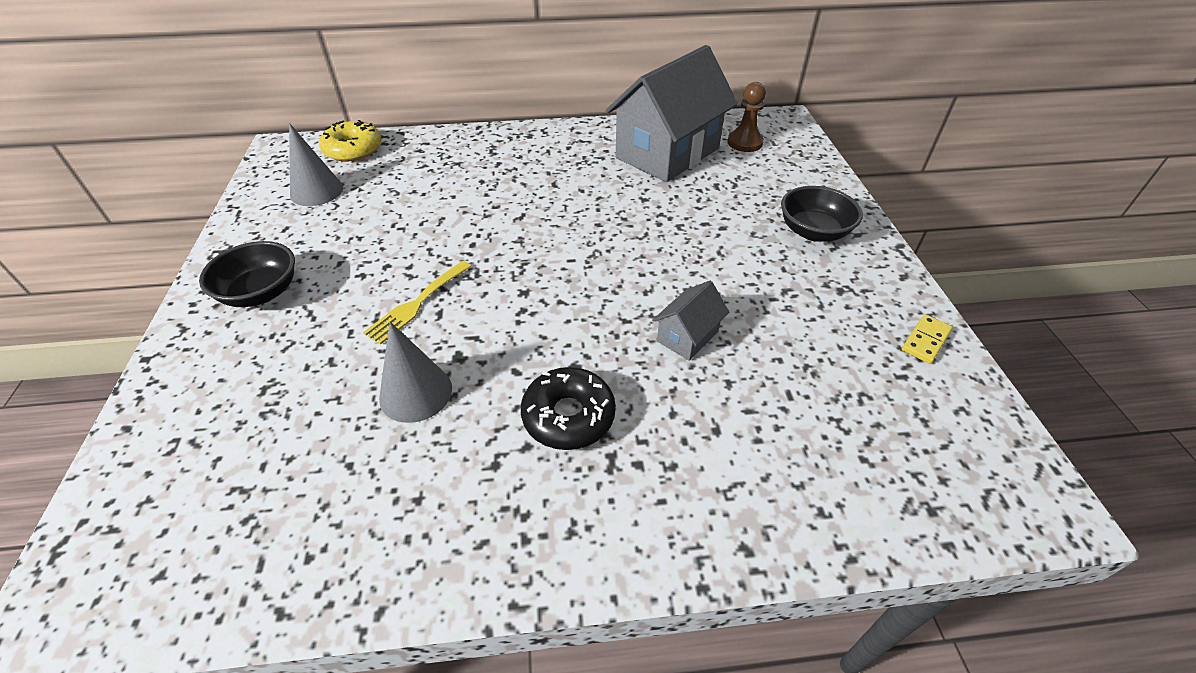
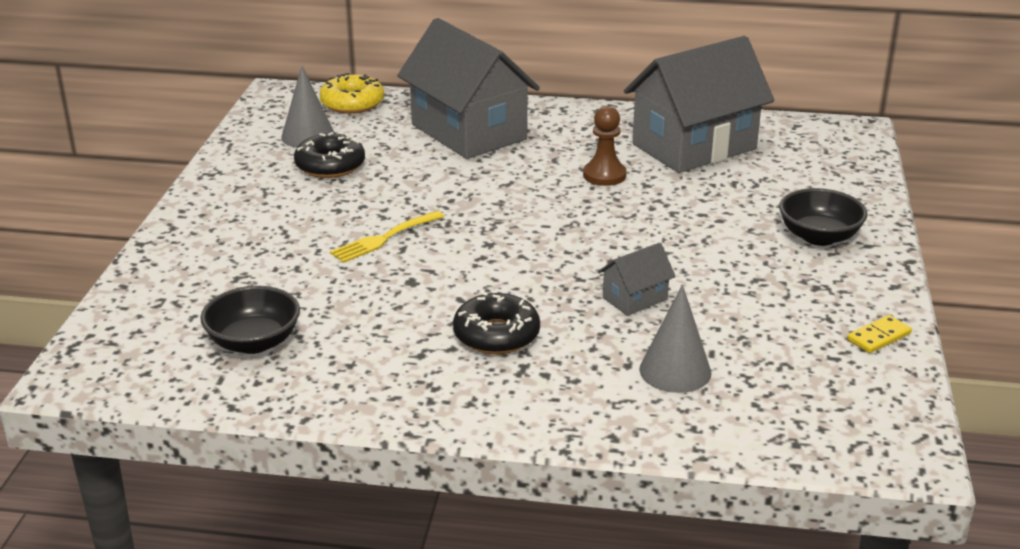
camera: 15 degrees right, 15 degrees down
black bowl [199,241,295,307] -> black bowl moved to [200,286,300,354]
grey cone [379,322,452,423] -> grey cone moved to [639,284,711,393]
brown pawn [728,82,766,152] -> brown pawn moved to [583,106,627,186]
none -> black donut [294,132,365,178]
none -> grey house [397,18,540,159]

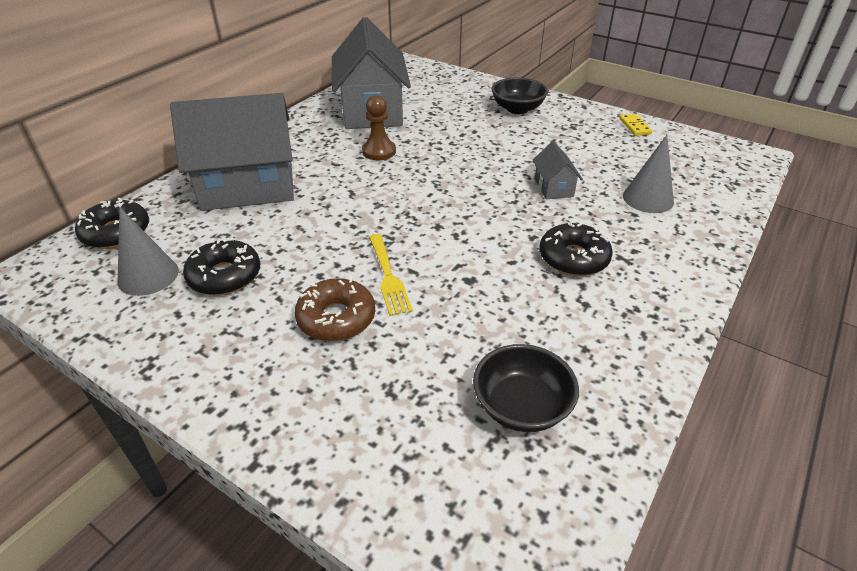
camera: 65 degrees left, 10 degrees up
yellow donut [319,73,384,114] -> black donut [75,198,149,249]
none -> brown donut [295,278,375,341]

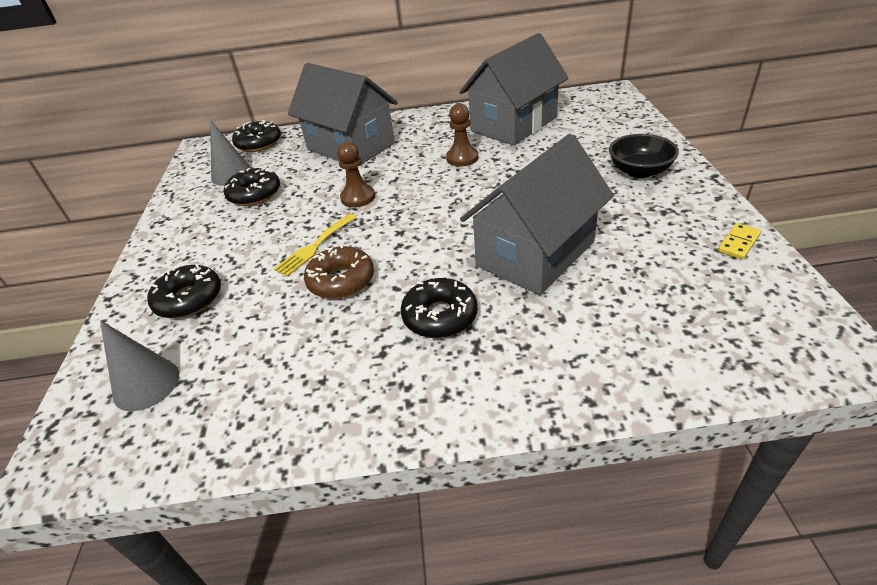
camera: 55 degrees right, 0 degrees up
brown donut [295,278,375,341] -> brown donut moved to [304,244,374,299]
black bowl [473,344,579,432] -> none
grey house [532,141,583,199] -> grey house [460,134,614,295], size x2.32
grey cone [623,135,674,213] -> grey cone moved to [100,320,179,411]
none -> black donut [147,264,221,319]
none -> brown pawn [337,142,375,208]

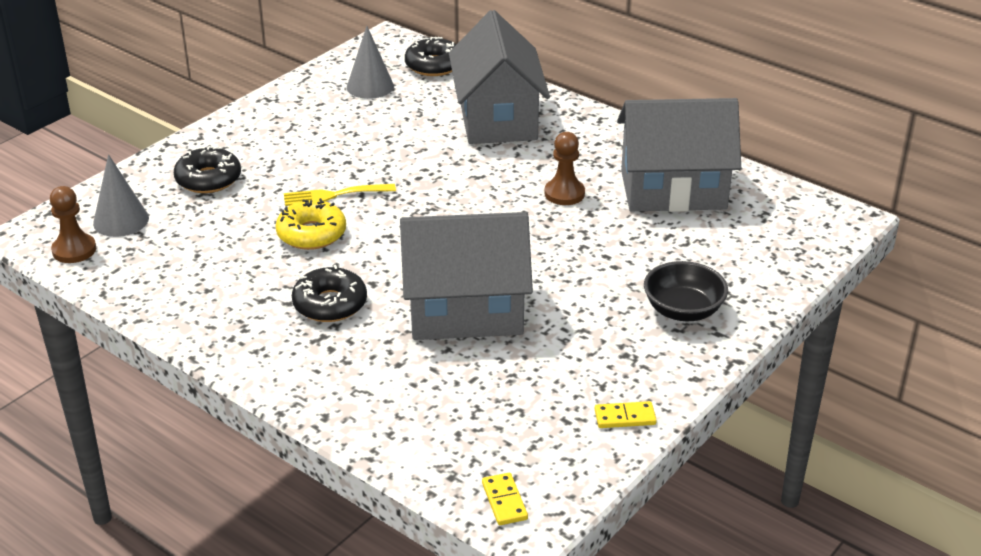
camera: 40 degrees right, 5 degrees down
black donut [224,166,280,206] -> none
brown donut [304,244,374,299] -> yellow donut [276,198,346,250]
brown pawn [337,142,375,208] -> brown pawn moved to [50,186,96,263]
none -> yellow domino [482,473,528,525]

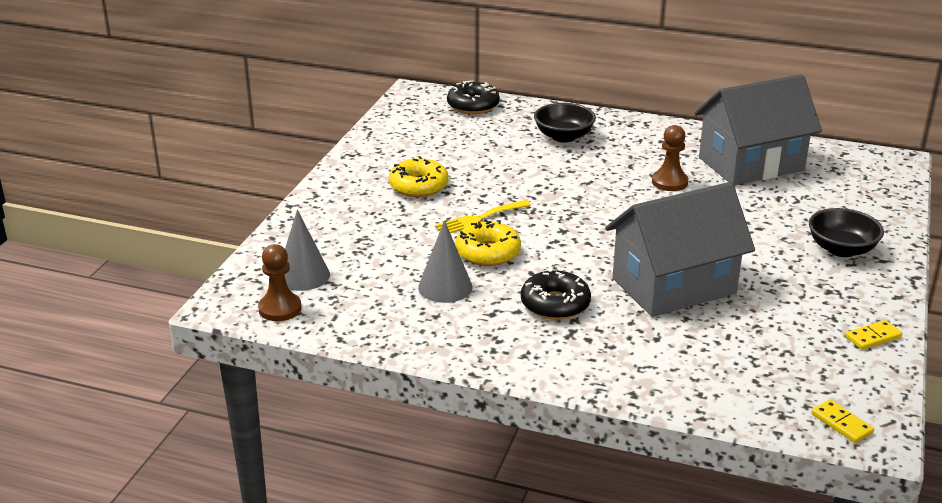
camera: 20 degrees left, 5 degrees down
black donut [174,146,241,193] -> none
grey cone [347,26,394,99] -> grey cone moved to [418,220,473,303]
grey house [449,10,550,144] -> black bowl [534,103,596,143]
none -> yellow donut [389,156,449,197]

